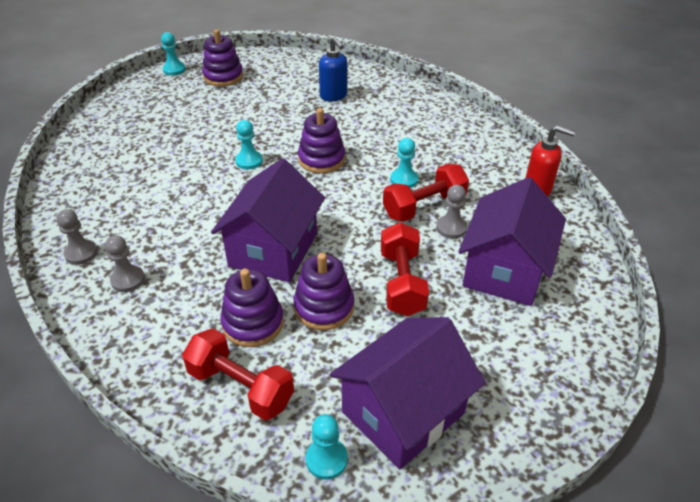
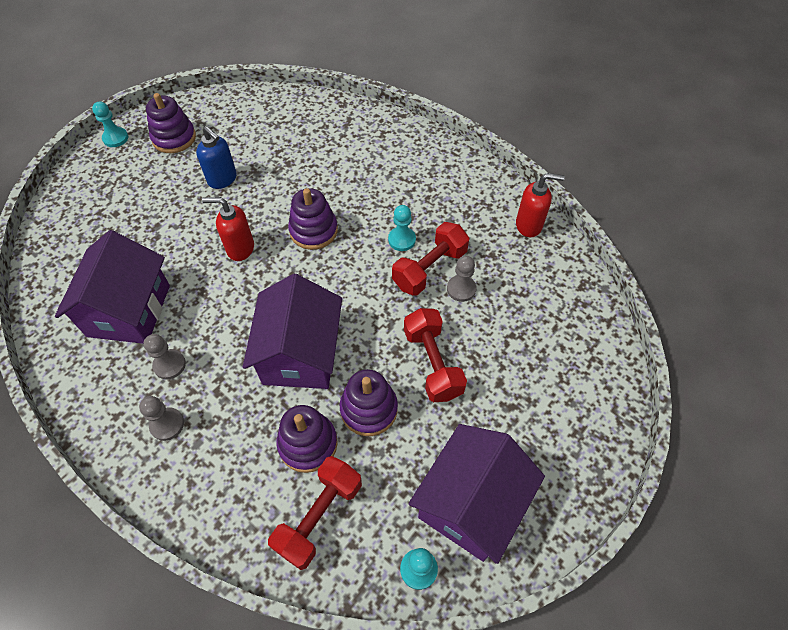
camera: 15 degrees left, 15 degrees up
grey pawn [57,209,98,265] -> grey pawn moved to [144,334,186,380]
red dumbbell [182,328,294,420] -> red dumbbell turned 75 degrees counterclockwise [268,456,362,570]
turquoise pawn [235,120,263,170] -> red soap dispenser [202,197,254,261]
blue soap dispenser [319,37,347,102] -> blue soap dispenser moved to [196,126,237,189]
purple house [458,177,566,306] -> purple house moved to [55,230,170,344]

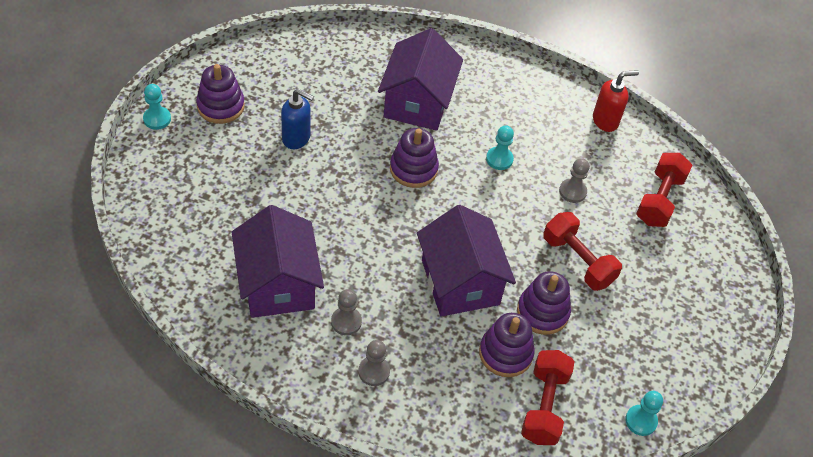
camera: 25 degrees left, 5 degrees down
red soap dispenser [202,197,254,261] -> none
red dumbbell [392,222,469,296] -> red dumbbell moved to [636,153,692,227]
purple house [408,424,545,564] -> purple house moved to [378,28,463,131]

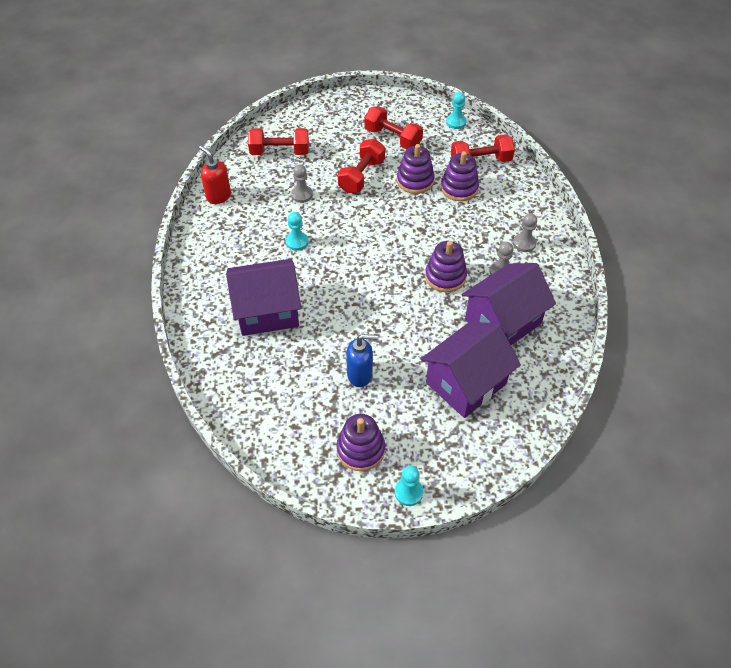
camera: 110 degrees left, 0 degrees up
blue soap dispenser [281,89,314,149] -> blue soap dispenser turned 90 degrees clockwise [346,334,379,387]
purple stacking toy [390,128,439,188] -> purple stacking toy moved to [425,241,467,292]
purple house [417,205,516,317] -> purple house moved to [421,322,521,418]
none -> red dumbbell [364,106,423,149]

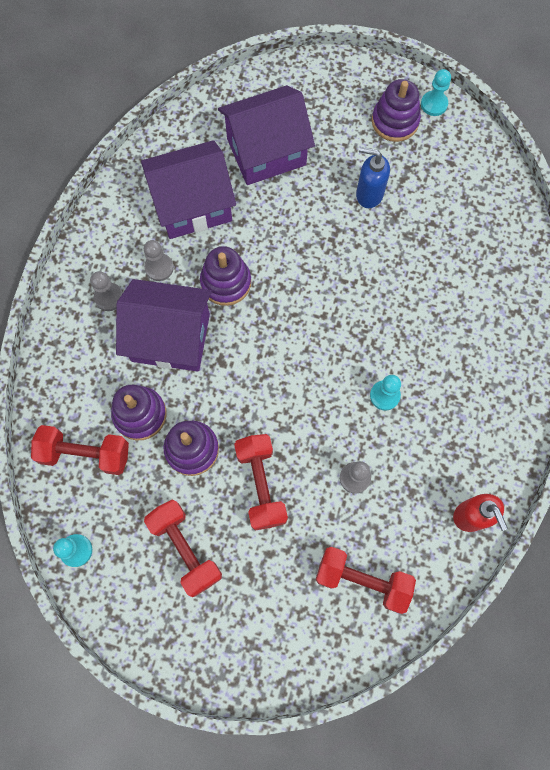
camera: 160 degrees left, 20 degrees up
purple house [226,259,301,336] -> purple house moved to [116,279,212,371]
red dumbbell [338,139,385,193] -> red dumbbell turned 60 degrees counterclockwise [234,434,288,531]
turquoise pawn [395,466,423,506] -> turquoise pawn moved to [421,69,451,116]

